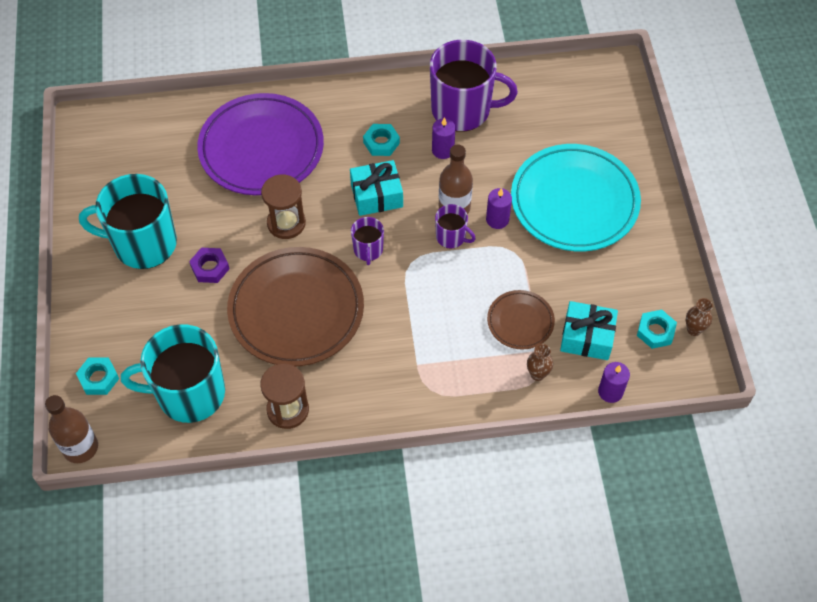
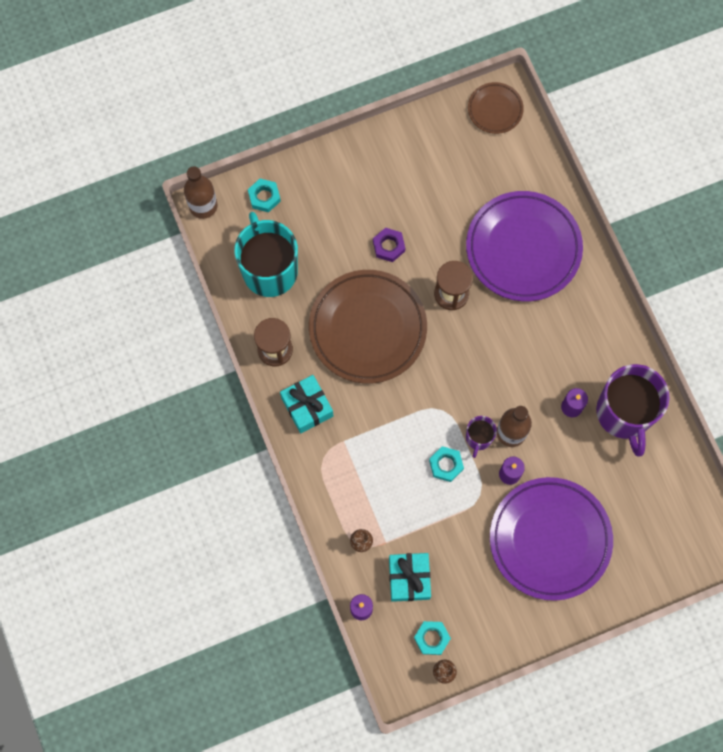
camera: 75 degrees right, 15 degrees up
turquoise mug [79,174,177,269] -> none
turquoise gift [350,160,403,216] -> turquoise gift moved to [280,375,333,433]
purple mug [351,217,384,265] -> none
turquoise nut [363,124,400,156] -> turquoise nut moved to [429,446,464,482]
brown plate [487,290,555,349] -> brown plate moved to [468,82,524,134]
turquoise plate [511,144,641,251] -> purple plate [490,477,613,601]

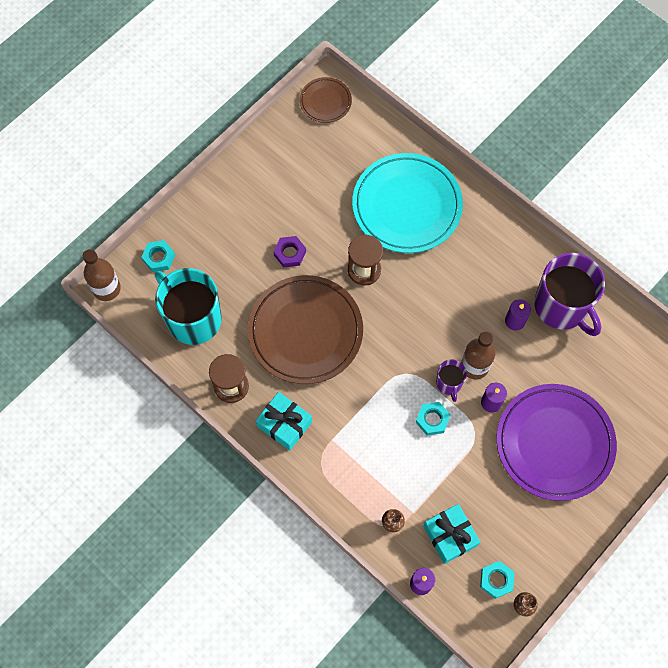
camera: 25 degrees left, 5 degrees down
purple plate [466,191,583,301] -> turquoise plate [352,153,463,253]

